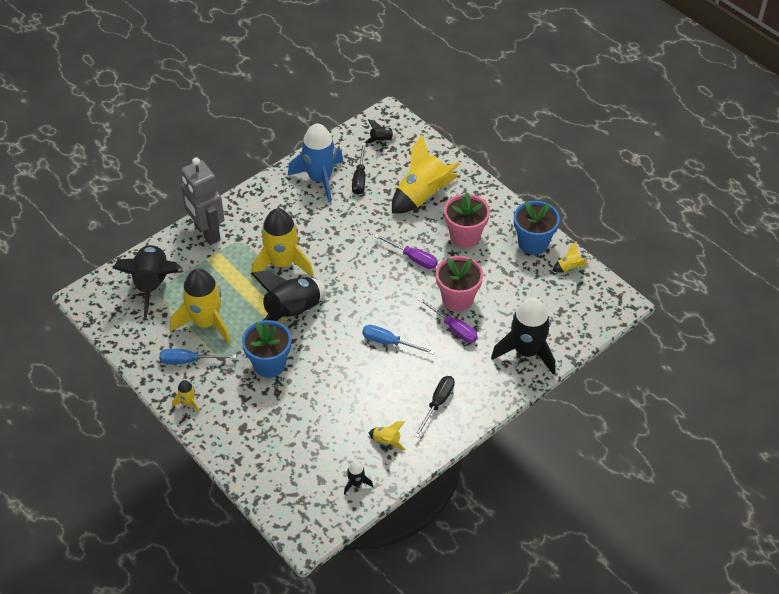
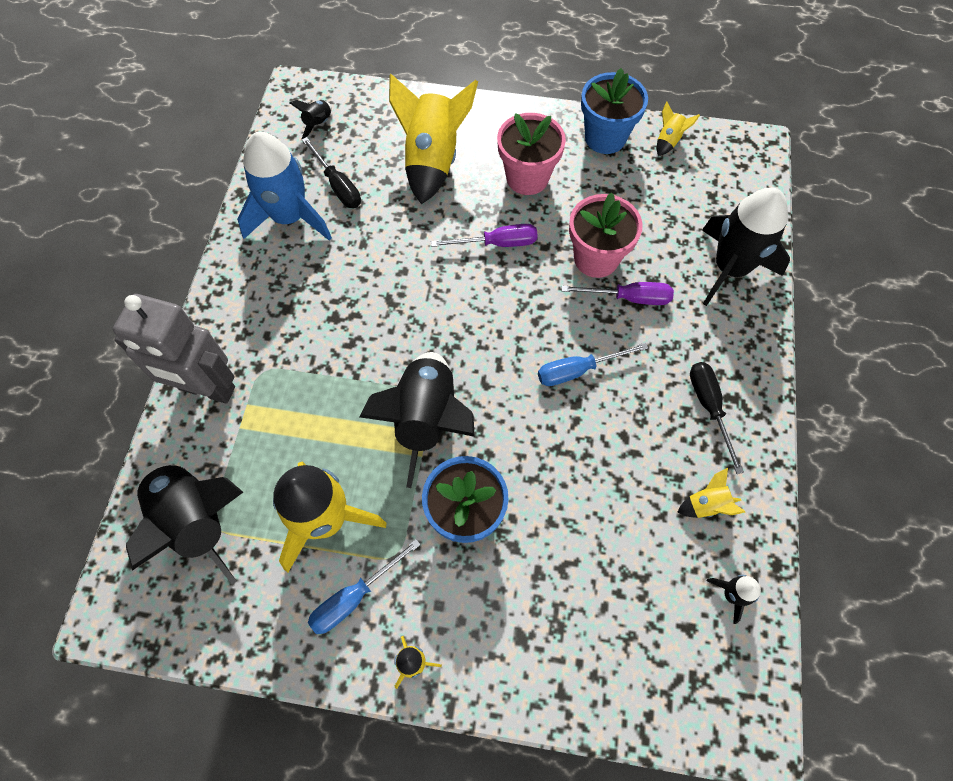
camera: 40 degrees left, 15 degrees up
yellow rocket [251,208,314,279] -> none

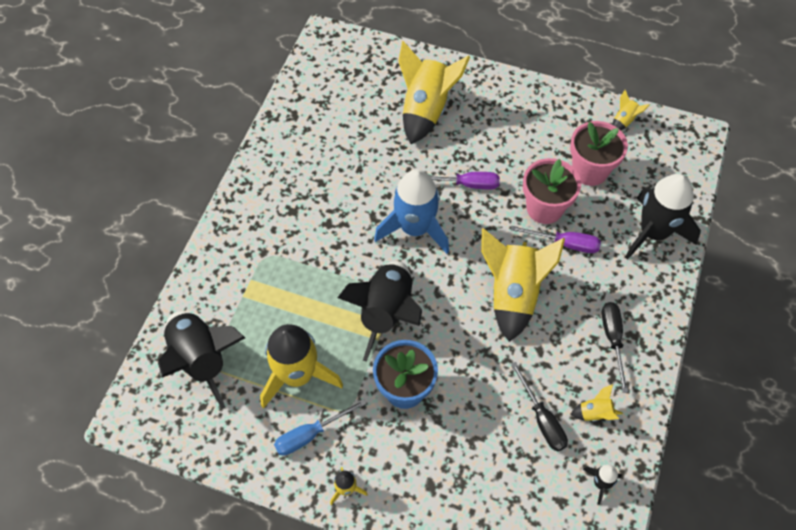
camera: 10 degrees right, 5 degrees down
grey robot [113,294,235,404] -> none
blue rocket [237,132,332,241] -> blue rocket moved to [374,169,449,254]
black rocket [289,100,332,139] -> none
black screwdriver [302,137,361,208] -> black screwdriver moved to [511,362,568,452]
pink flower pot [497,113,566,195] -> pink flower pot moved to [570,121,628,186]
blue screwdriver [538,343,648,386] -> yellow rocket [481,228,565,342]
blue flower pot [581,68,648,154] -> none

